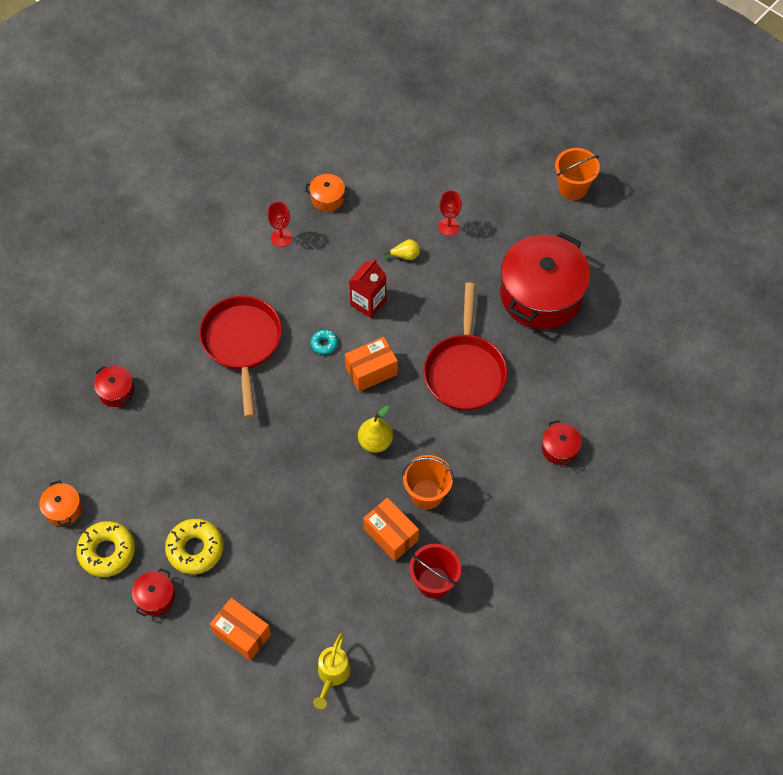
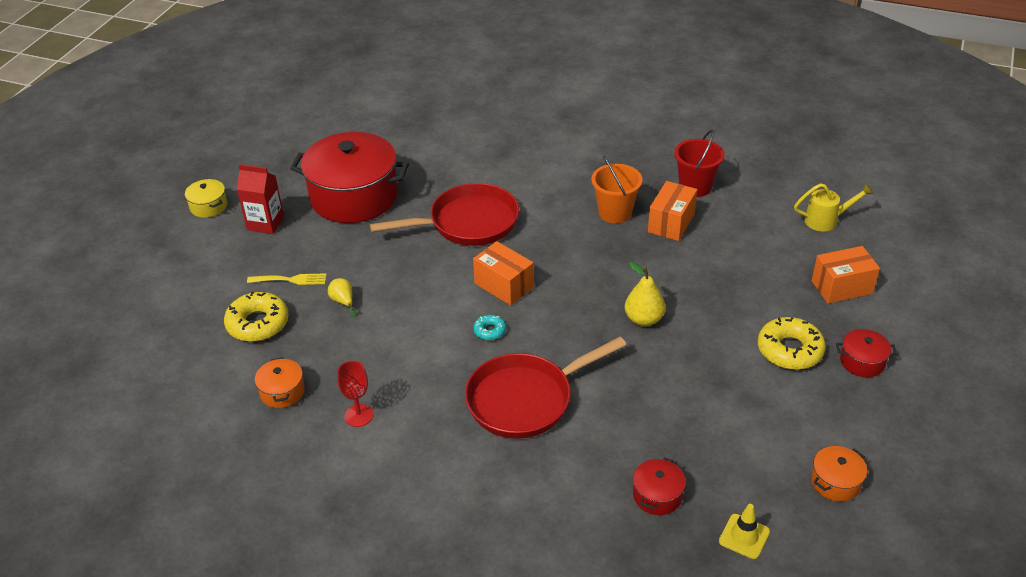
camera: 110 degrees left, 20 degrees down
yellow donut [76,521,135,577] -> yellow donut moved to [224,292,289,342]
orange box [210,598,271,661] -> orange box turned 60 degrees clockwise [812,246,880,304]
red carton [349,259,387,318] -> red carton moved to [237,164,284,234]
yellow pear [358,405,393,453] -> yellow pear moved to [625,262,666,327]
red goblet [438,190,462,236] -> yellow fork [247,273,327,285]
red pot [542,420,582,465] -> none
orange bucket [555,148,600,200] -> yellow pot [185,179,227,218]
none -> yellow traffic cone [719,504,770,559]

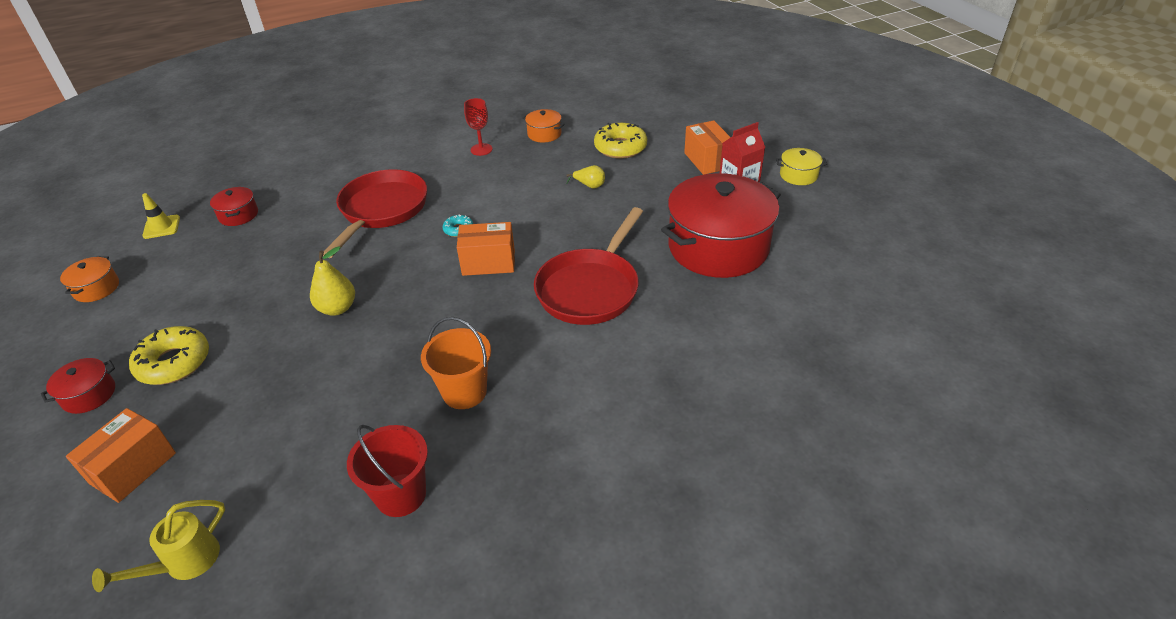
camera: 135 degrees right, 0 degrees up
yellow fork [247,273,327,285] -> none
orange box [648,181,697,241] -> orange box moved to [684,120,731,175]

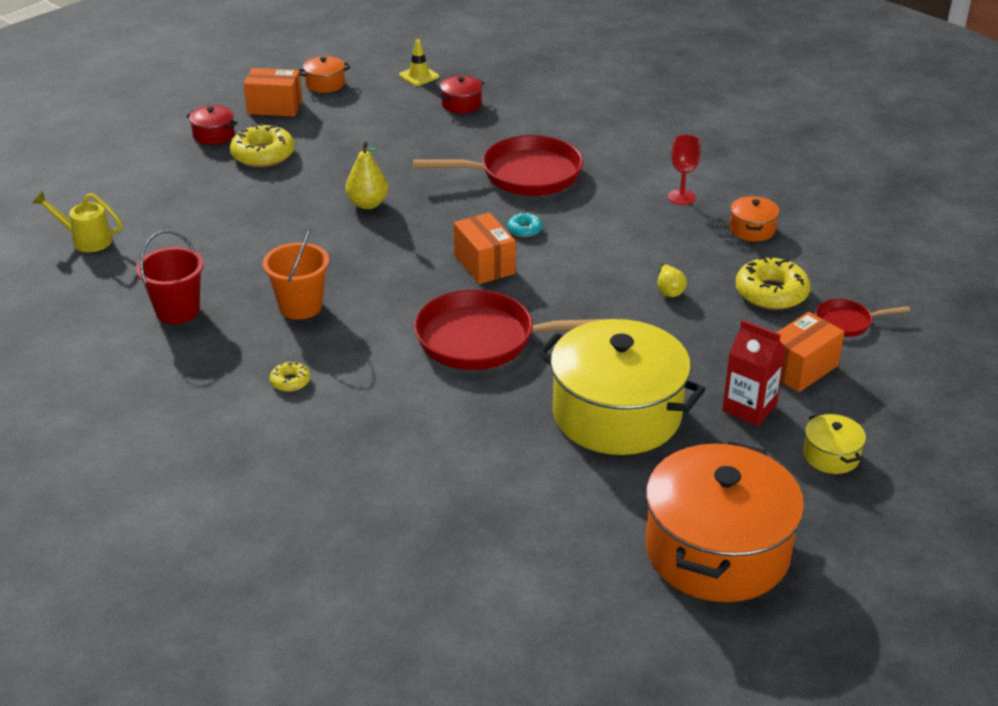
camera: 65 degrees right, 5 degrees down
orange box [66,408,176,503] -> orange box moved to [244,68,302,117]
red pot [661,173,781,278] -> yellow pot [537,319,706,455]
none -> yellow donut [270,361,310,392]
none -> orange pot [646,441,804,602]
none -> red pan [815,299,910,337]

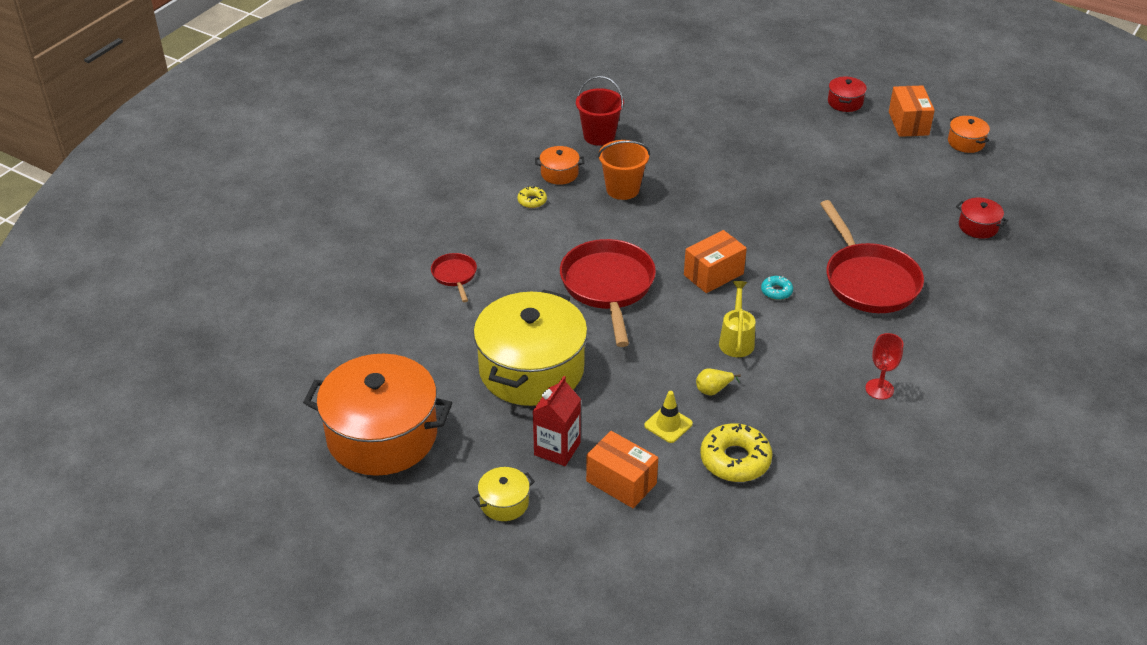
camera: 80 degrees right, 5 degrees up
yellow watering can [33,191,123,252] -> yellow watering can moved to [719,281,756,357]
yellow donut [230,123,295,167] -> none
yellow pear [345,142,388,209] -> none
yellow traffic cone [399,39,439,86] -> yellow traffic cone moved to [644,391,693,443]
orange pot [730,196,780,242] -> orange pot moved to [535,146,584,185]
red pan [815,299,910,337] -> red pan moved to [431,253,477,302]

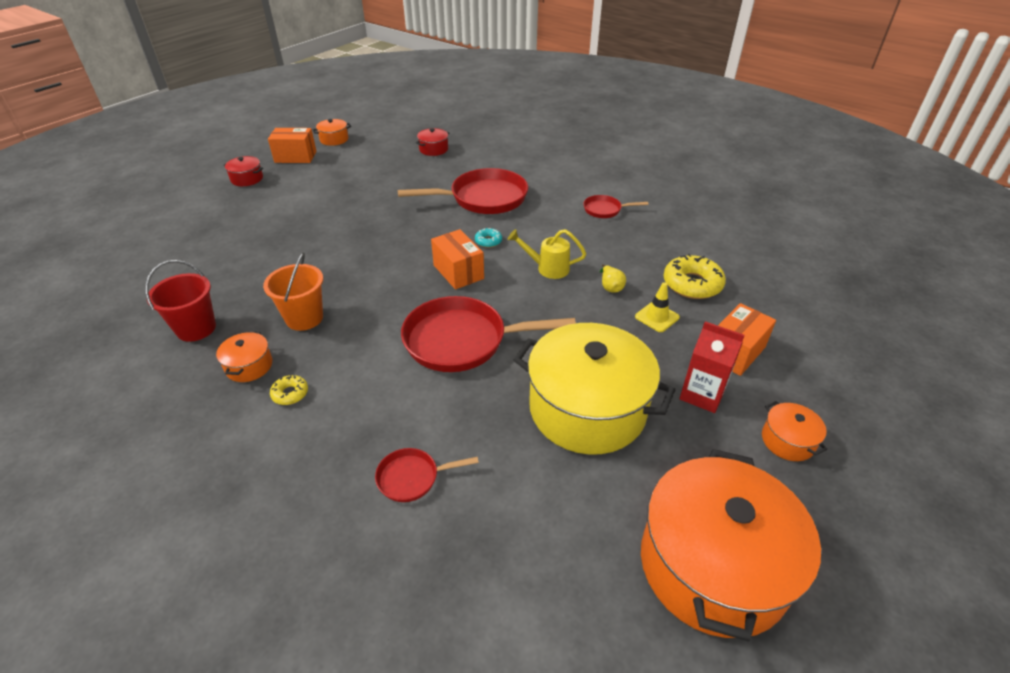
camera: 85 degrees left, 0 degrees up
yellow pot [473,467,535,521] -> orange pot [762,401,827,461]
red goblet [865,333,904,400] -> red pan [583,195,648,218]

